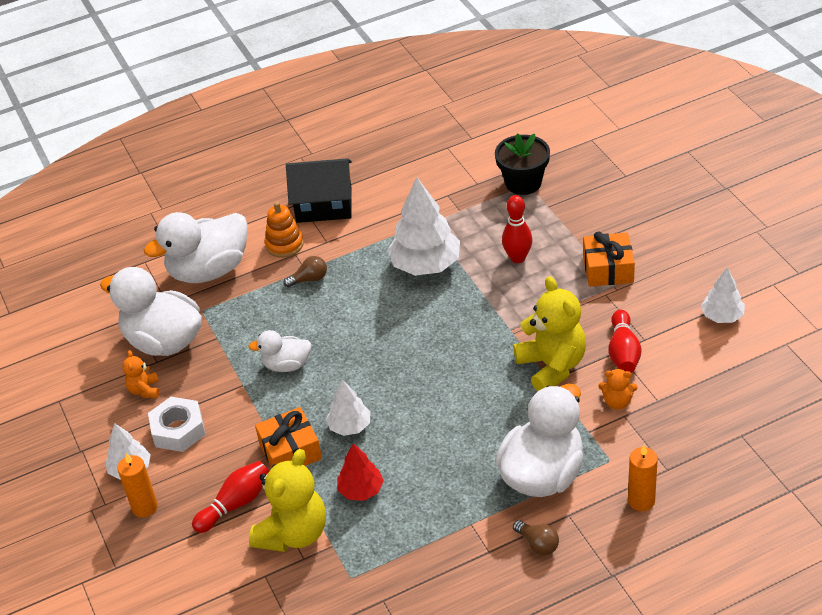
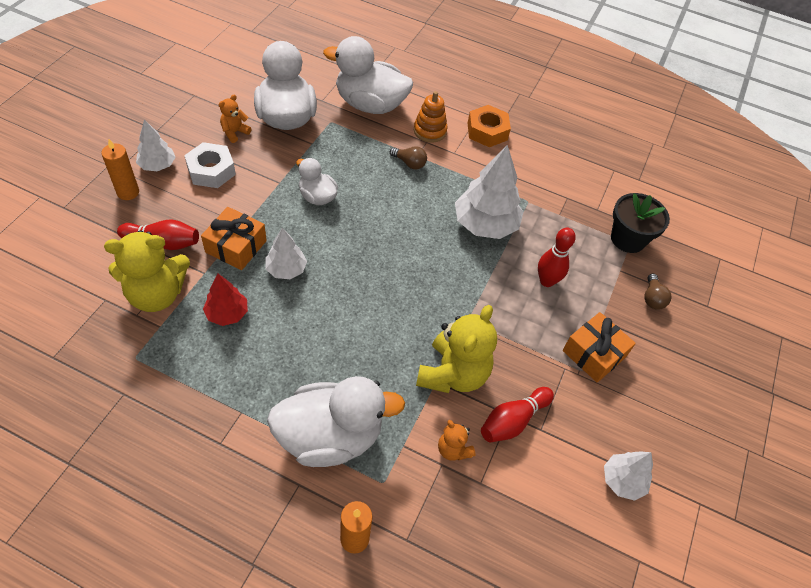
camera: 40 degrees right, 10 degrees up
black house [286,158,352,223] -> orange nut [468,105,511,147]
brown light bulb [513,520,559,555] -> brown light bulb moved to [644,274,671,310]

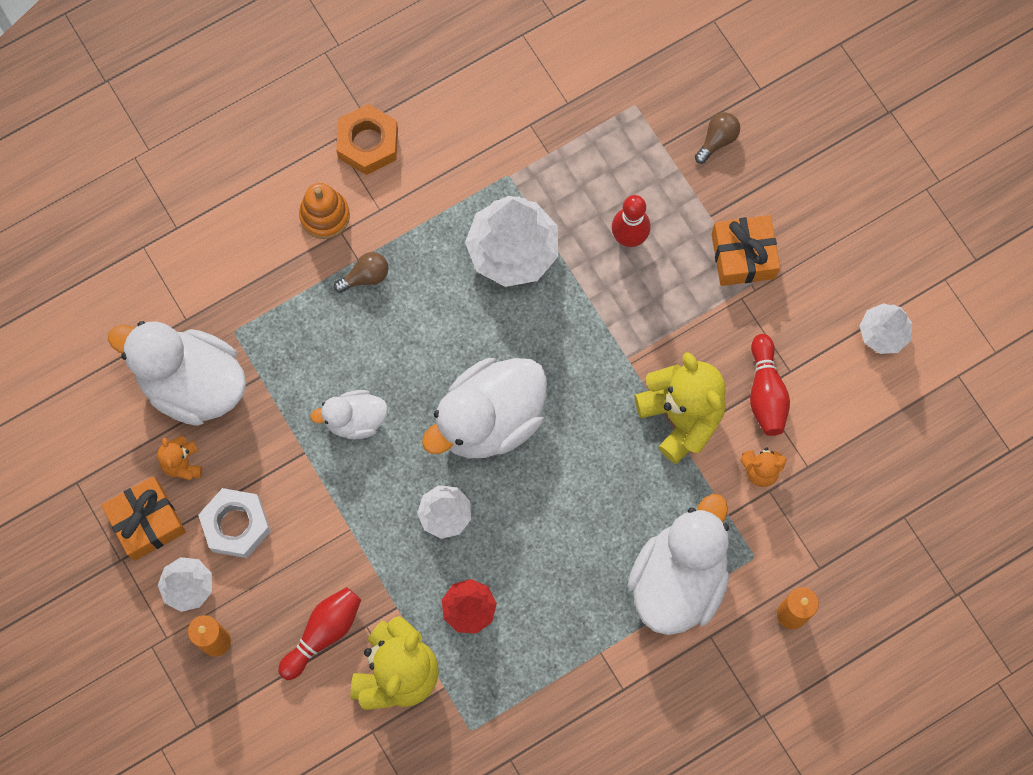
camera: 50 degrees left, 20 degrees up
orange gift [201,207,267,270] -> orange gift moved to [101,476,186,561]
white duck [323,36,413,114] -> white duck moved to [422,358,547,458]
black flower pot [611,193,670,253] -> none
brown light bulb [644,274,671,310] -> brown light bulb turned 90 degrees counterclockwise [695,113,740,164]

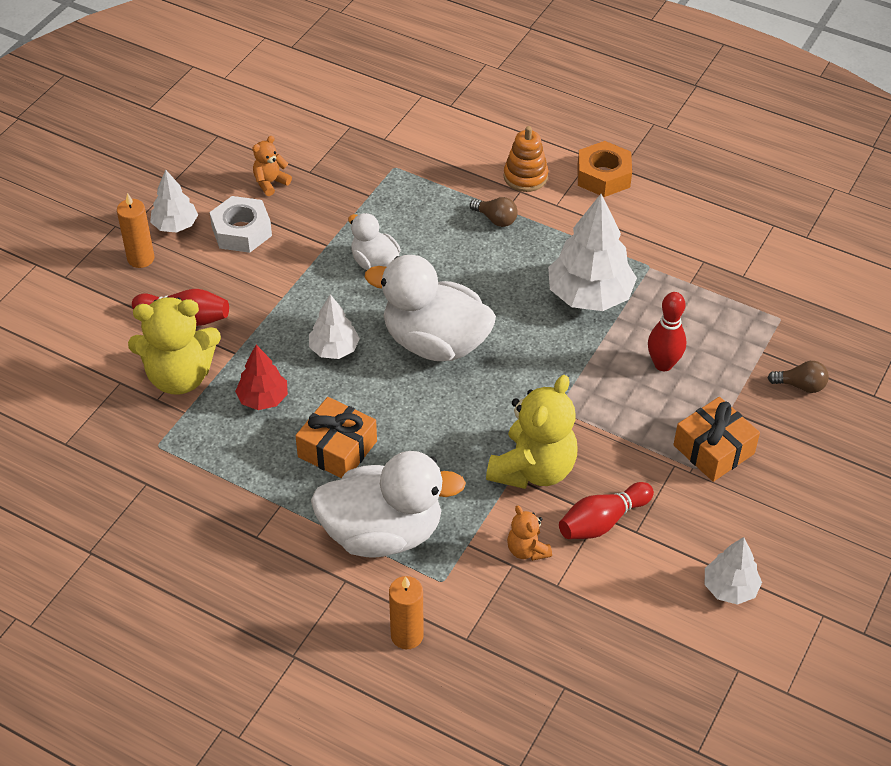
camera: 60 degrees right, 25 degrees down
orange gift [101,476,186,561] -> orange gift moved to [295,397,377,478]
white duck [108,321,246,426] -> none

